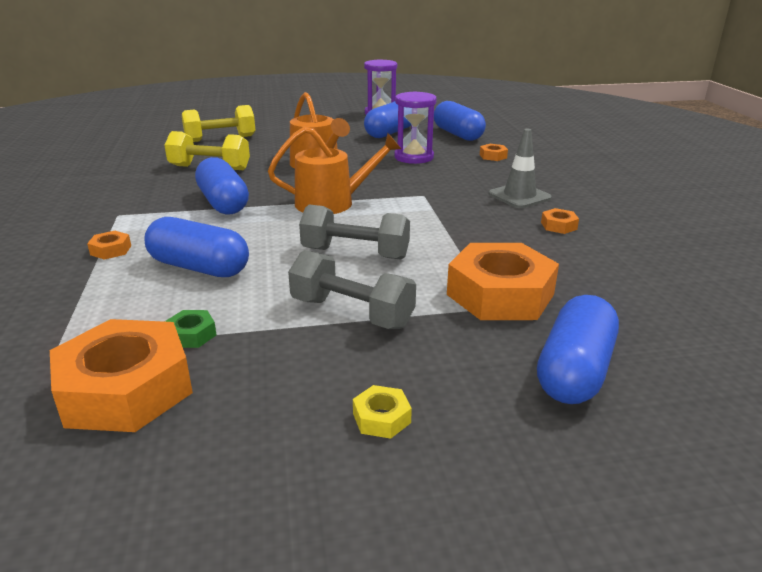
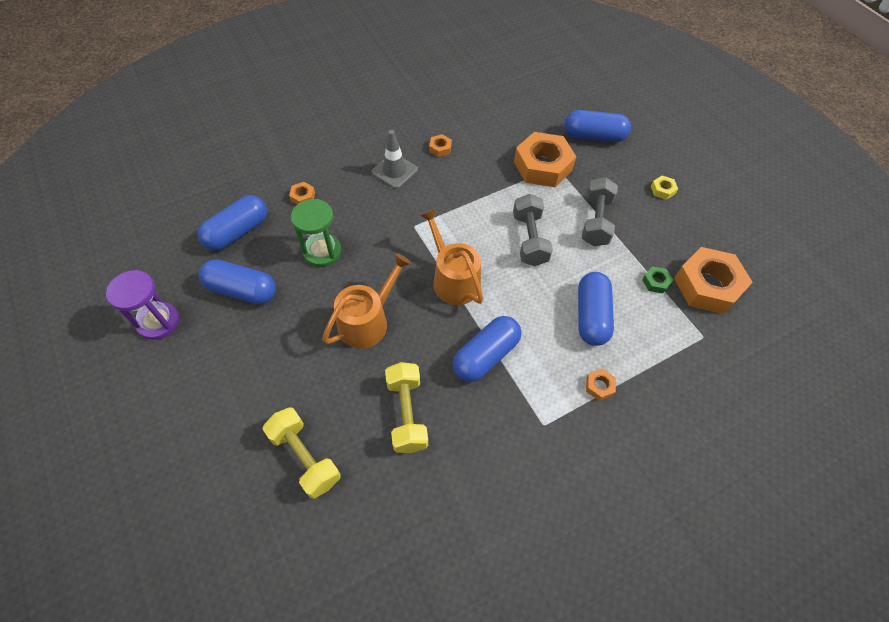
camera: 110 degrees left, 30 degrees up
purple hourglass [394,91,437,164] -> green hourglass [291,199,341,267]

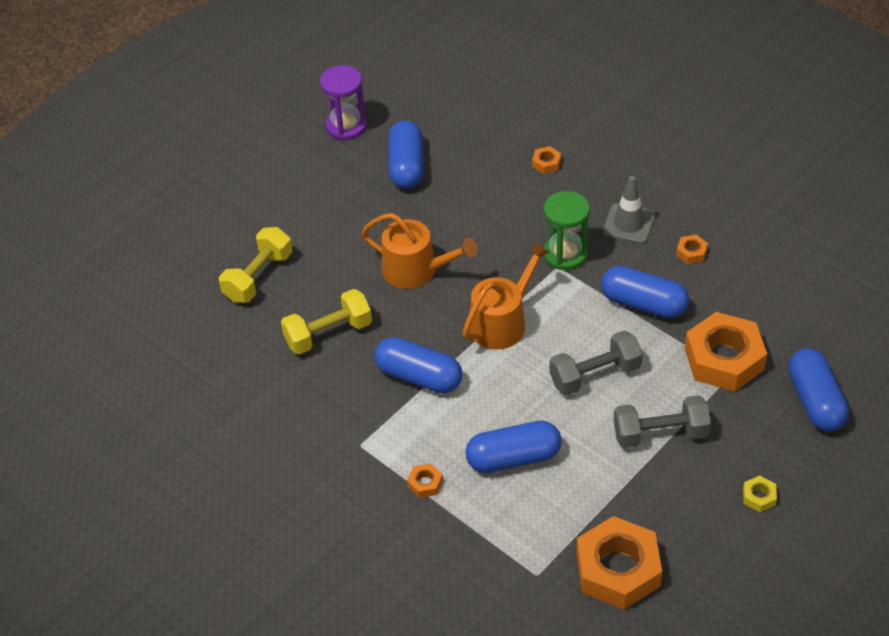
camera: 75 degrees right, 10 degrees down
blue capsule [197,195,267,251] -> blue capsule moved to [601,266,689,318]
green hourglass [291,199,341,267] -> green hourglass moved to [544,191,590,270]
green nut [642,266,673,293] -> none

